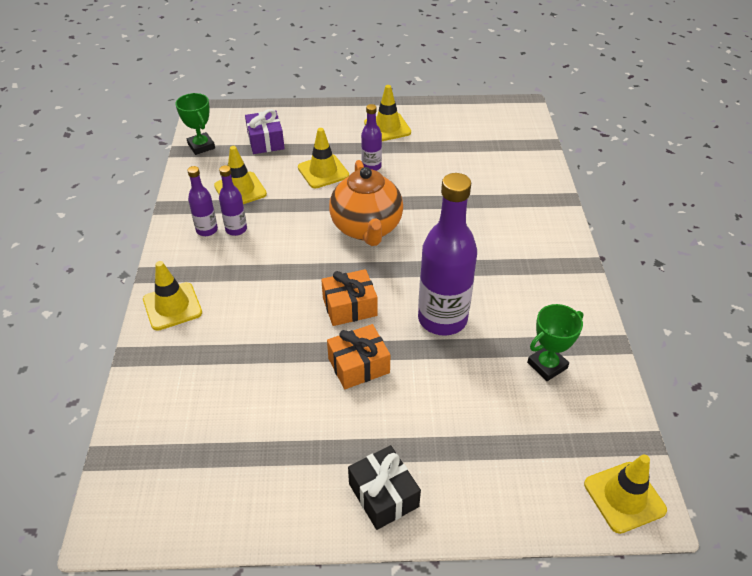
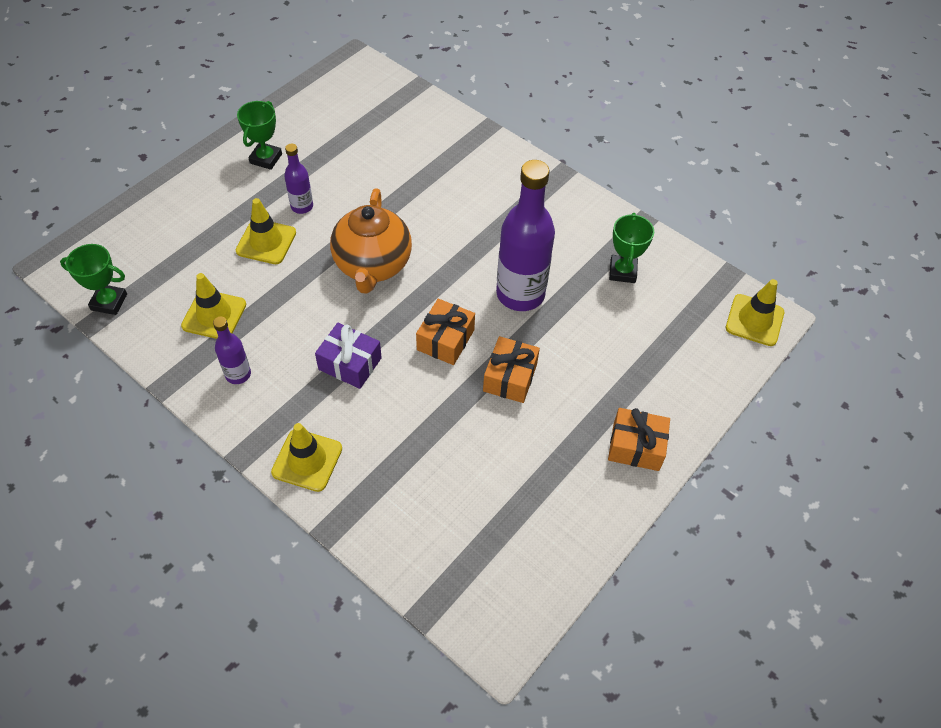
camera: 50 degrees left, 10 degrees up
purple bottle [219,165,247,236] -> none
purple gift [245,109,285,154] -> purple gift moved to [315,323,382,389]
orange teapot [329,160,403,246] -> orange teapot turned 60 degrees clockwise [330,189,412,293]
black gift [348,445,421,530] -> orange gift [608,408,670,471]
yellow traffic cone [364,85,411,141] -> green trophy [237,101,282,170]

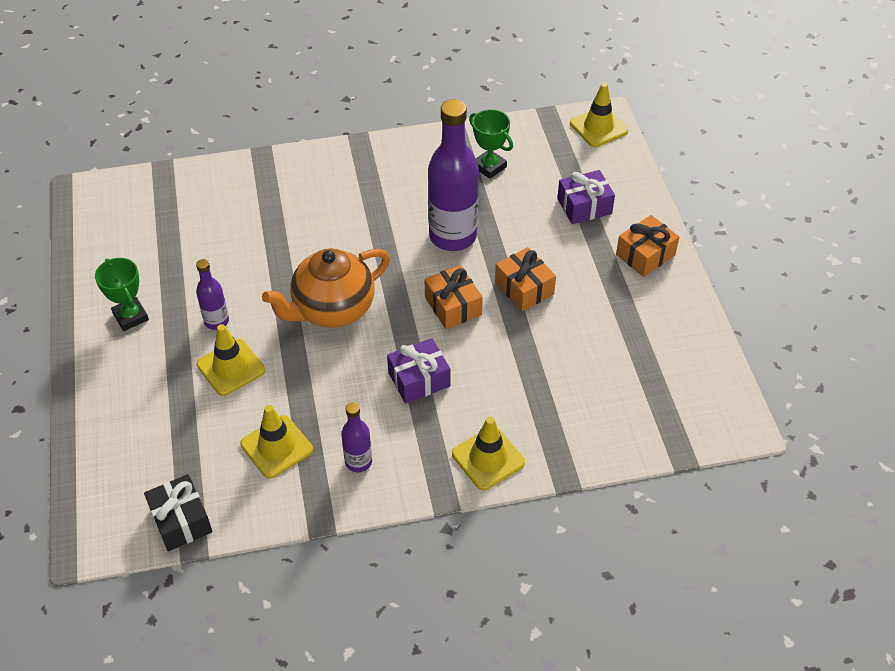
camera: 50 degrees left, 5 degrees down
green trophy [60,244,127,315] -> black gift [144,474,212,551]
orange teapot [330,189,412,293] -> orange teapot turned 105 degrees clockwise [262,248,390,328]
none -> purple gift [557,170,615,224]

